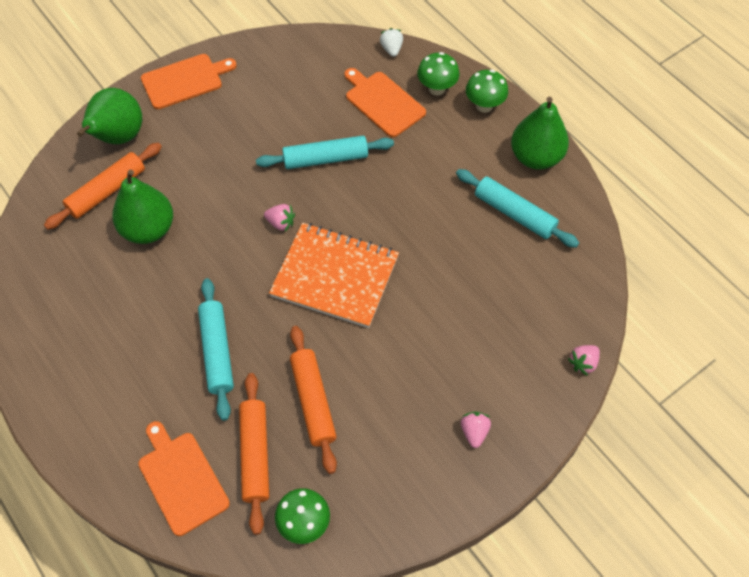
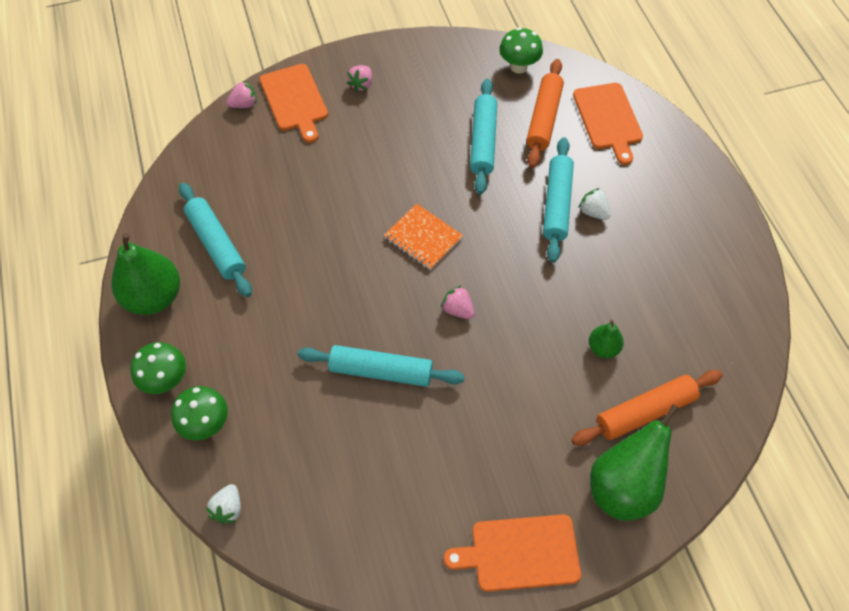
camera: 160 degrees left, 0 degrees up
green pear [112,169,173,244] -> green pear [589,320,624,358], size x0.51
orange notebook [269,223,399,328] -> orange notebook [384,203,463,271], size x0.56
orange rolling pin [290,326,337,474] -> turquoise rolling pin [470,79,497,194]
orange cutting board [344,68,426,137] -> orange cutting board moved to [260,64,328,143]
none -> white strawberry [578,188,611,220]

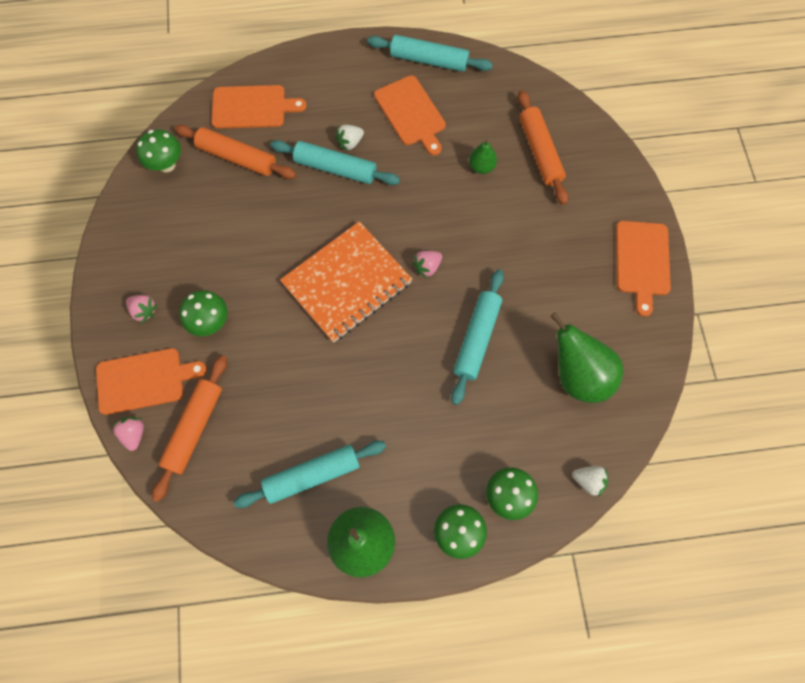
camera: 80 degrees left, 10 degrees up
orange notebook [384,203,463,271] -> orange notebook [280,221,413,343], size x1.77
turquoise rolling pin [470,79,497,194] -> turquoise rolling pin moved to [367,35,493,72]
green pear [590,404,679,521] -> green pear moved to [550,312,623,403]
none -> orange rolling pin [152,355,227,502]
none -> green mushroom [179,290,228,336]
none -> orange cutting board [374,75,446,156]

